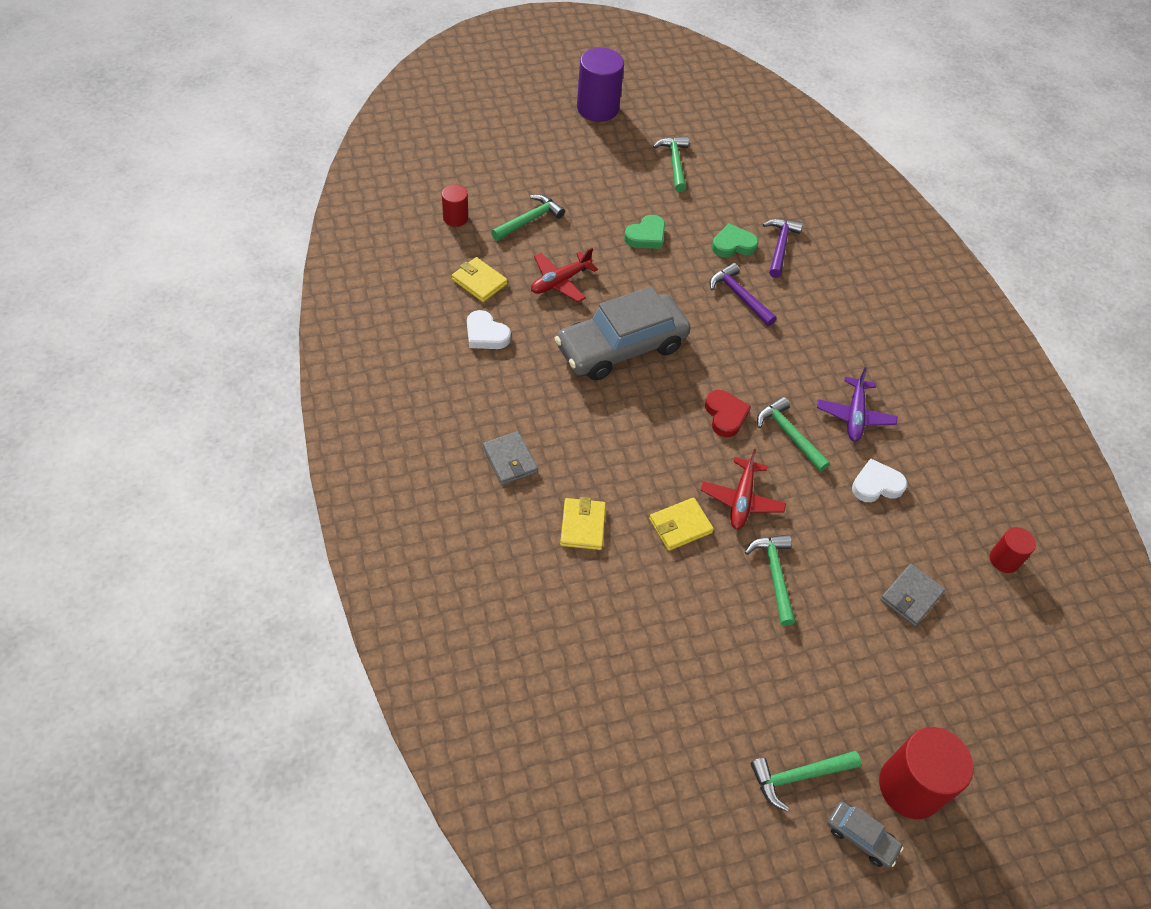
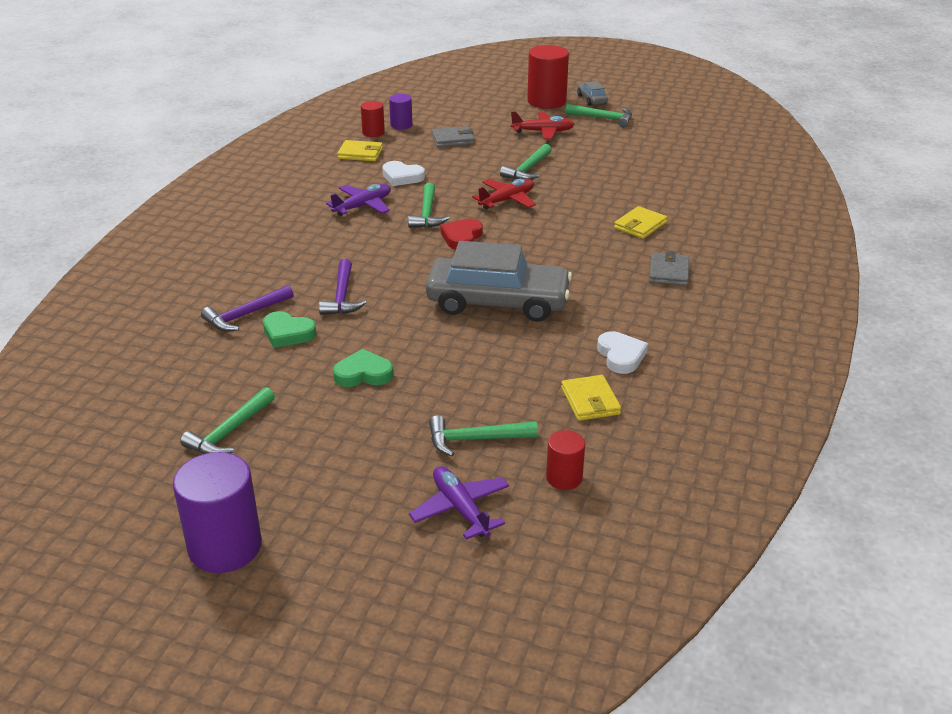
camera: 140 degrees left, 20 degrees down
red plane [531,248,598,302] -> red plane moved to [511,111,574,139]
yellow wallet [649,497,714,551] -> yellow wallet moved to [337,140,383,161]
none -> purple cylinder [389,94,412,130]
none -> purple plane [409,466,509,540]

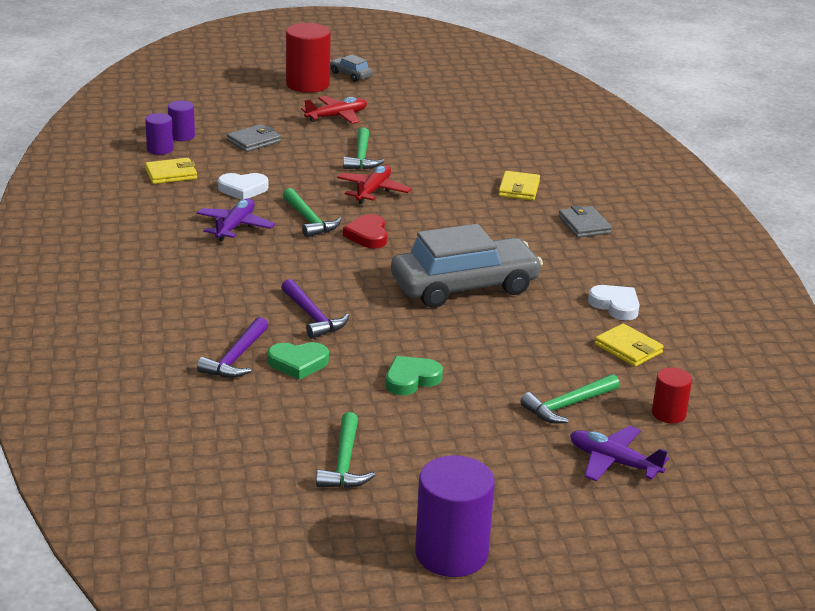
camera: 30 degrees left, 5 degrees down
red cylinder [361,101,385,137] -> purple cylinder [145,113,173,155]
green hammer [565,104,632,127] -> none

